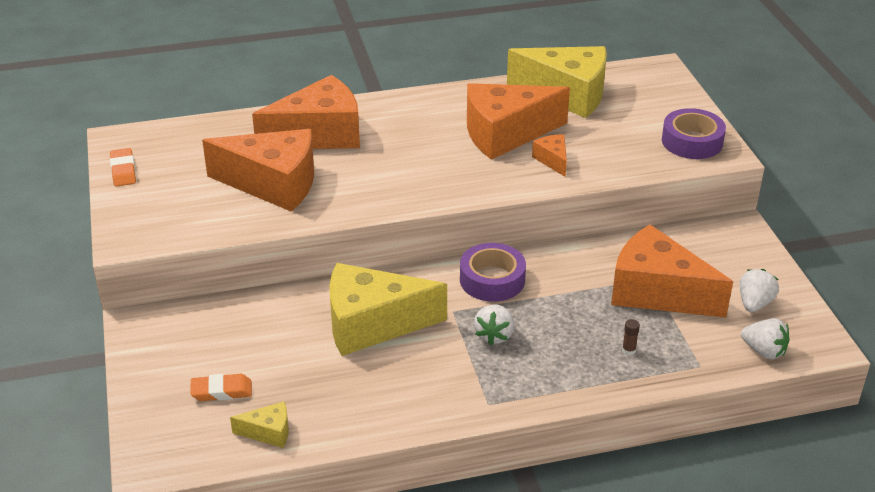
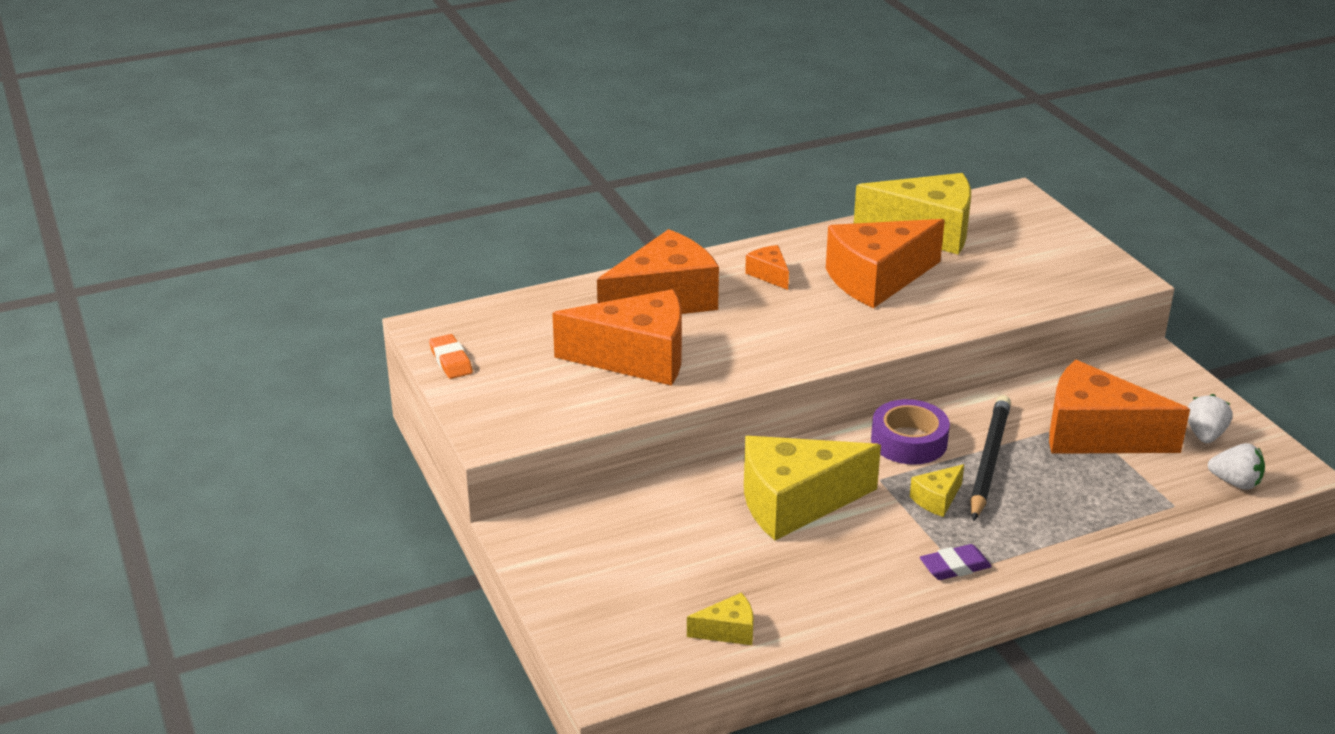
camera: 10 degrees left, 5 degrees down
orange eraser [190,374,252,401] -> none
white strawberry [474,305,514,345] -> yellow cheese [910,464,964,517]
orange cheese [532,134,567,177] -> orange cheese moved to [745,245,789,290]
brown glue stick [622,319,640,355] -> none
purple tape [662,108,726,159] -> none
none -> purple eraser [920,544,992,580]
none -> black pencil [970,395,1011,521]

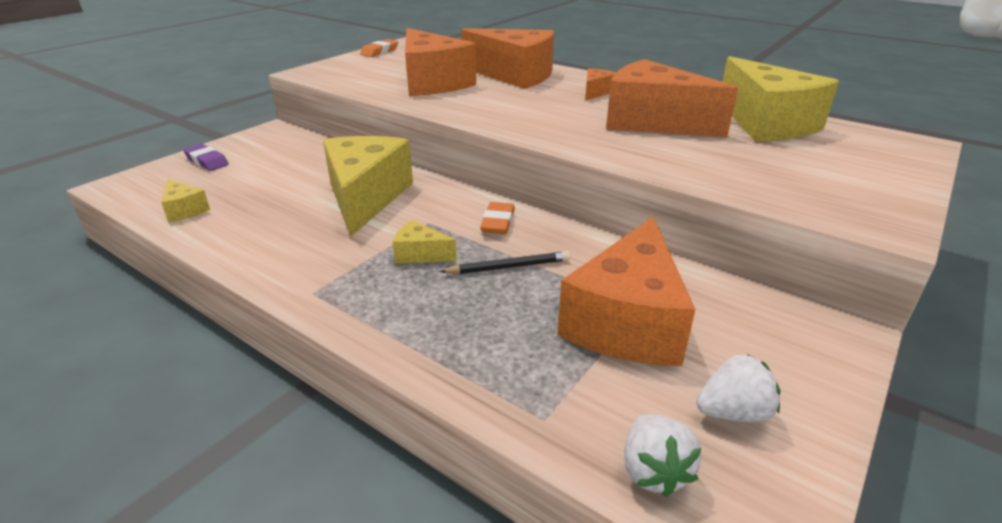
camera: 60 degrees right, 0 degrees up
yellow cheese [744,436,881,541] -> yellow cheese turned 45 degrees clockwise [323,136,413,237]
purple tape [871,399,950,465] -> orange eraser [480,202,515,234]
purple eraser [920,544,992,580] -> purple eraser moved to [183,144,229,171]
black pencil [970,395,1011,521] -> black pencil [439,251,570,274], size x0.59
orange cheese [1049,360,1190,454] -> orange cheese turned 150 degrees counterclockwise [557,217,696,366]

